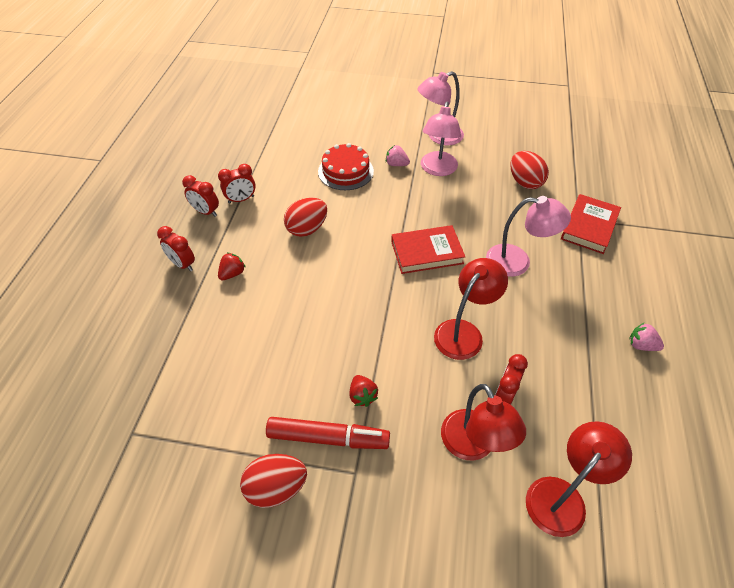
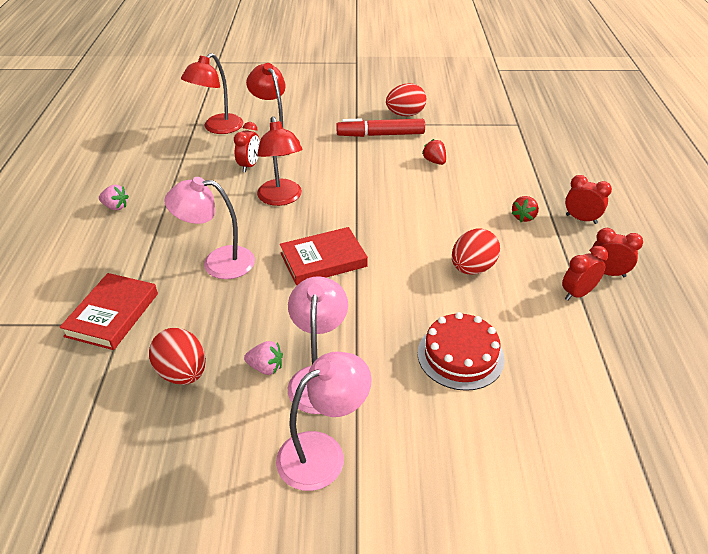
camera: 170 degrees right, 10 degrees down
red strawberry [349,375,378,407] -> red strawberry moved to [422,139,446,165]
pink strawberry [386,145,410,166] -> pink strawberry moved to [244,341,283,375]
red lamp [434,258,508,360] -> red lamp turned 45 degrees counterclockwise [257,116,303,206]

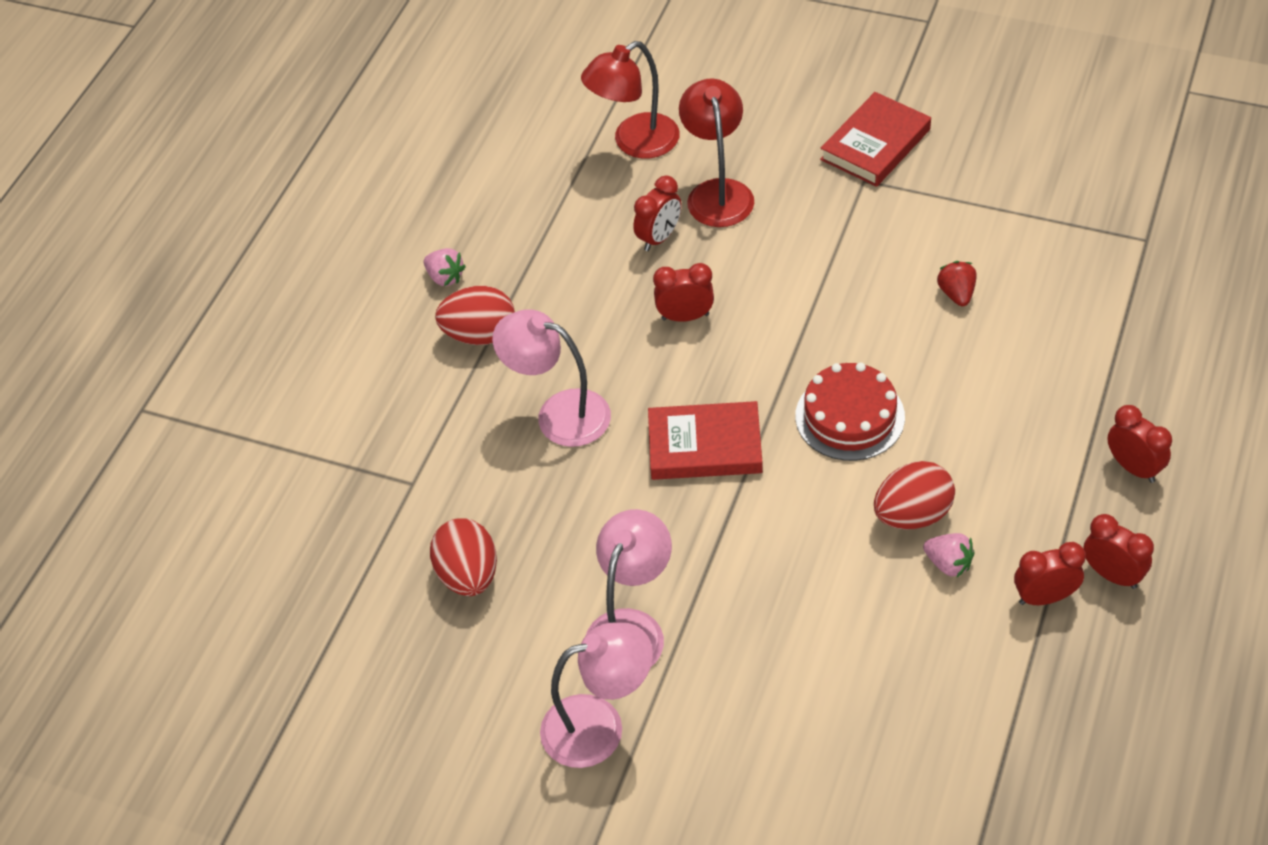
camera: 25 degrees right, 10 degrees up
red book [59,273,158,350] -> red book moved to [820,92,931,187]
pink strawberry [244,341,283,375] -> pink strawberry moved to [923,533,975,577]
red lamp [257,116,303,206] -> red clock [653,263,714,322]
red marker [336,119,425,137] -> none
red egg [386,83,426,116] -> red egg moved to [435,286,515,345]
red cake [417,312,505,391] -> red cake moved to [795,362,905,461]
red strawberry [511,196,539,222] -> none

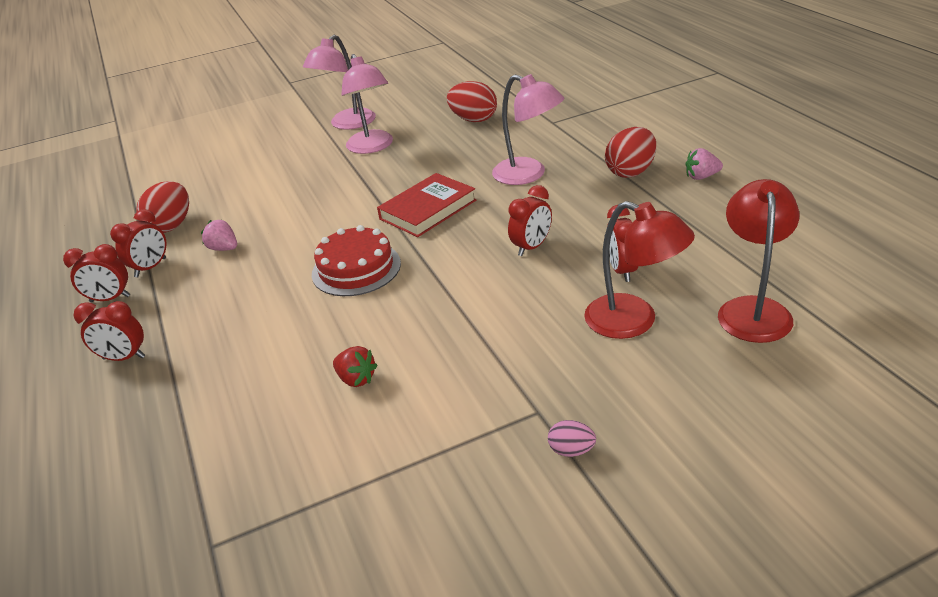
camera: 135 degrees right, 15 degrees down
pink lamp [492,309,611,447] -> pink lamp turned 60 degrees clockwise [492,74,564,185]
red book [820,92,931,187] -> pink egg [548,420,596,457]
red egg [874,461,955,529] -> red egg moved to [136,181,189,233]
pink strawberry [923,533,975,577] -> pink strawberry turned 45 degrees clockwise [201,220,237,251]

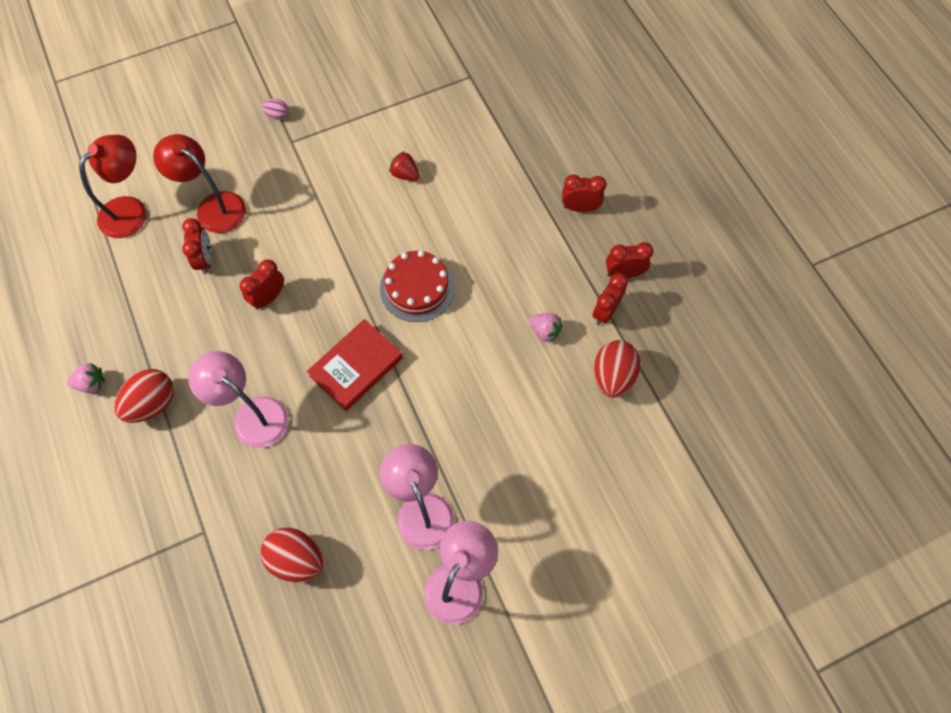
camera: 175 degrees right, 30 degrees up
red lamp [718,179,800,343] -> red lamp turned 150 degrees counterclockwise [79,135,147,238]

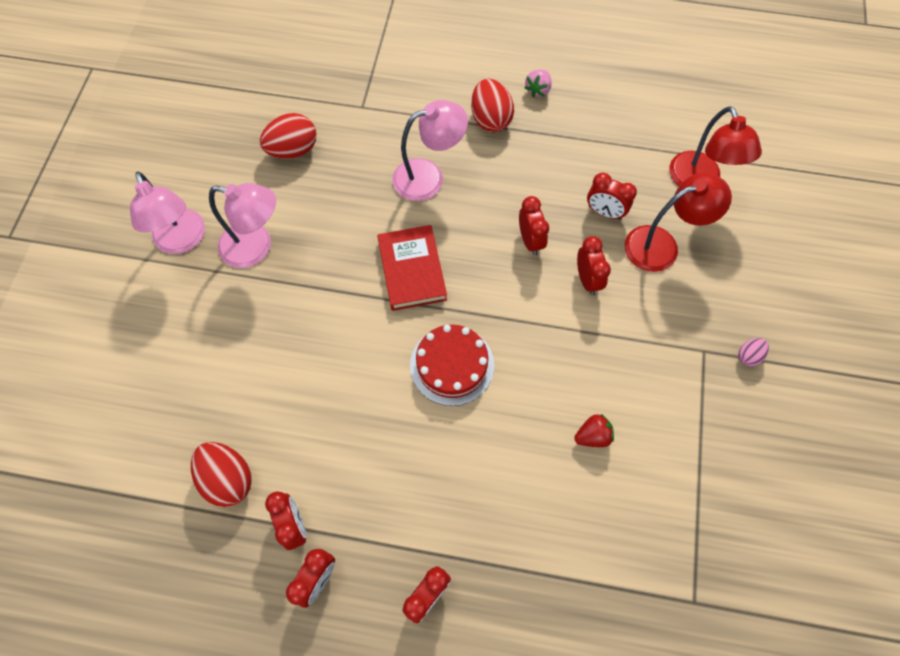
camera: 125 degrees right, 0 degrees up
pink strawberry [529,313,562,343] -> none
none -> red clock [577,236,611,295]

